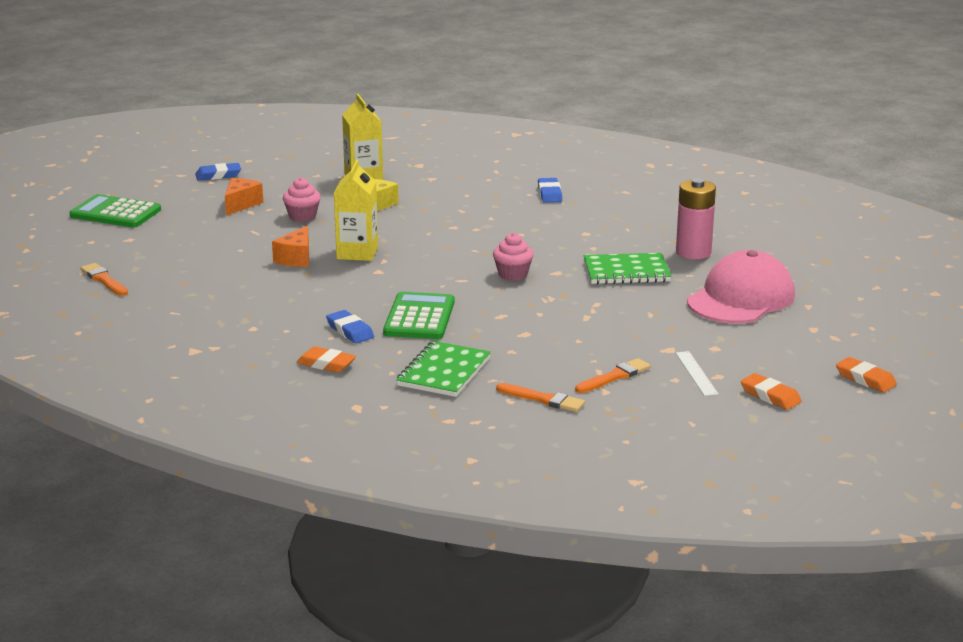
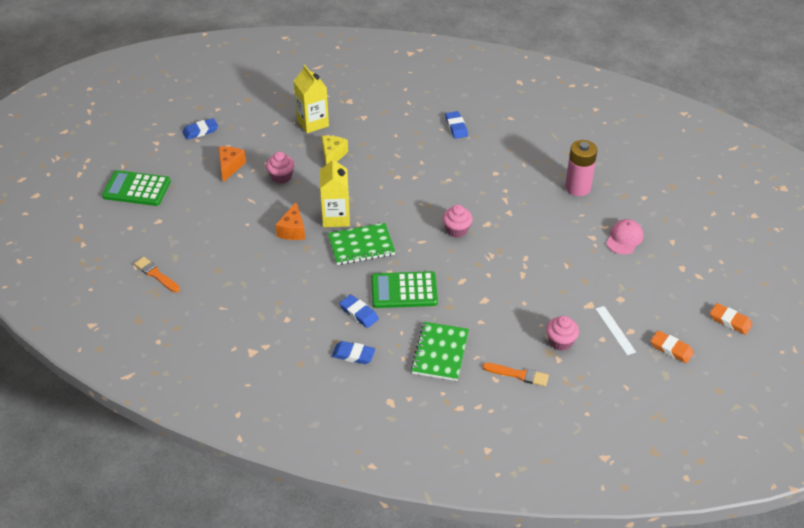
camera: 10 degrees left, 20 degrees up
orange eraser [296,346,356,373] -> blue eraser [332,341,376,364]
green calculator [383,292,454,339] -> green calculator turned 90 degrees counterclockwise [371,271,438,308]
orange brush [575,358,651,393] -> pink cupcake [546,316,579,351]
green notebook [584,253,671,284] -> green notebook moved to [328,223,395,265]
pink cap [687,250,795,323] -> pink cap [606,219,643,255], size x0.51

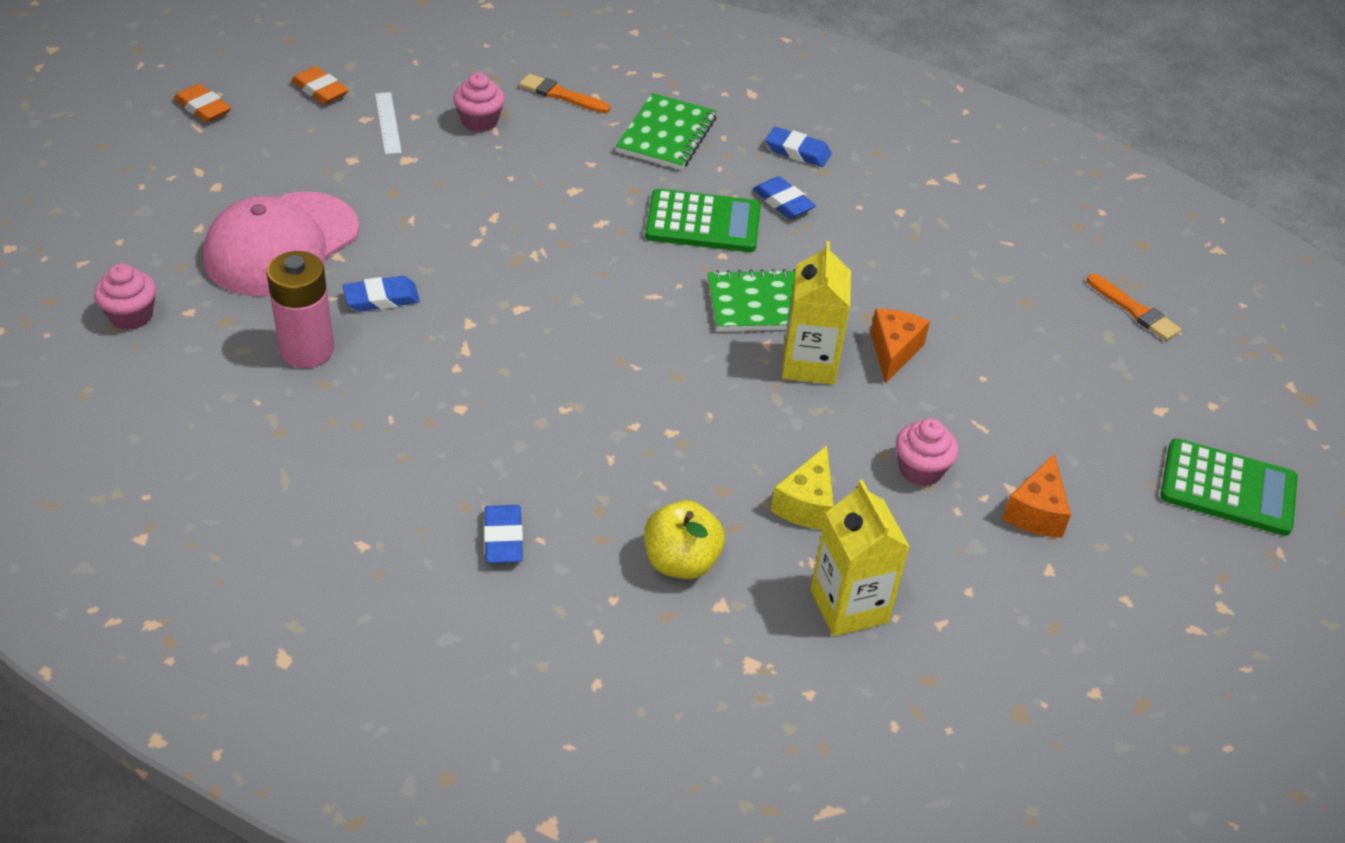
camera: 175 degrees left, 0 degrees up
blue eraser [182,118,218,140] -> blue eraser moved to [343,276,420,311]
pink cupcake [442,205,473,238] -> pink cupcake moved to [94,264,156,330]
pink cap [606,219,643,255] -> pink cap [203,192,359,296], size x1.96
none -> yellow apple [644,500,725,579]

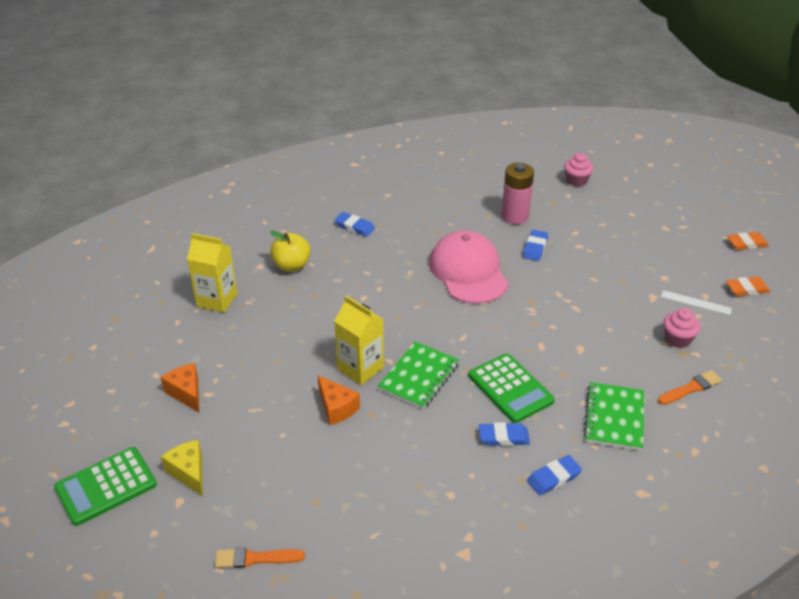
camera: 130 degrees right, 5 degrees down
pink cap [203,192,359,296] -> pink cap moved to [429,231,509,304]
green notebook [616,93,717,170] -> green notebook turned 45 degrees clockwise [584,382,644,451]
green calculator [645,189,761,252] -> green calculator turned 75 degrees counterclockwise [469,354,555,423]
yellow cheese [771,446,834,530] -> yellow cheese moved to [161,440,203,496]
pink cupcake [896,419,958,486] -> none

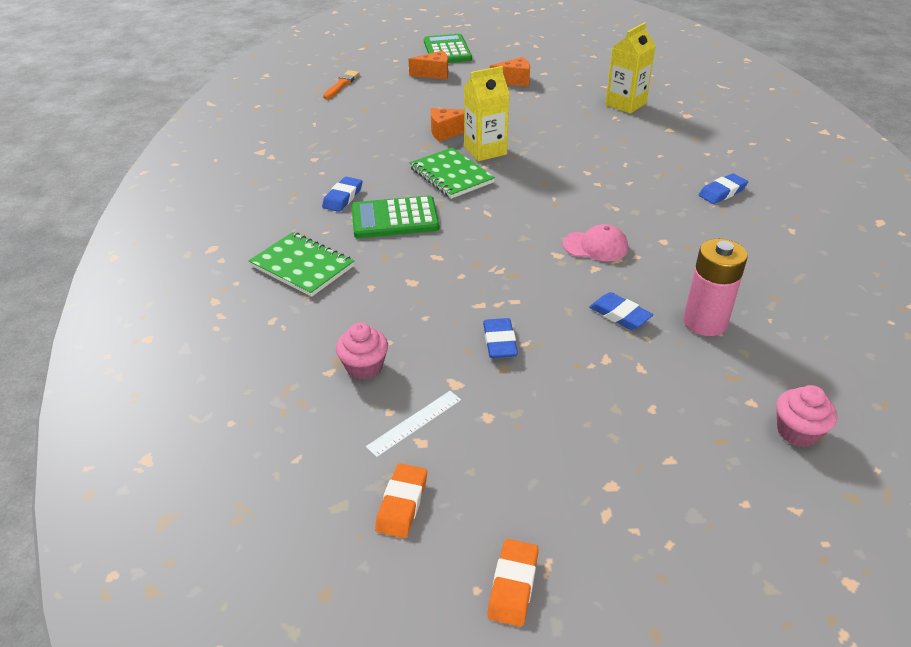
camera: 115 degrees right, 0 degrees up
yellow cheese [161,440,203,496] -> orange cheese [408,50,448,79]
yellow apple [270,231,310,272] -> none
pink cap [429,231,509,304] -> pink cap [563,224,628,261], size x0.51
blue eraser [527,455,582,495] -> blue eraser moved to [483,318,518,358]
orange brush [658,370,722,405] -> none

